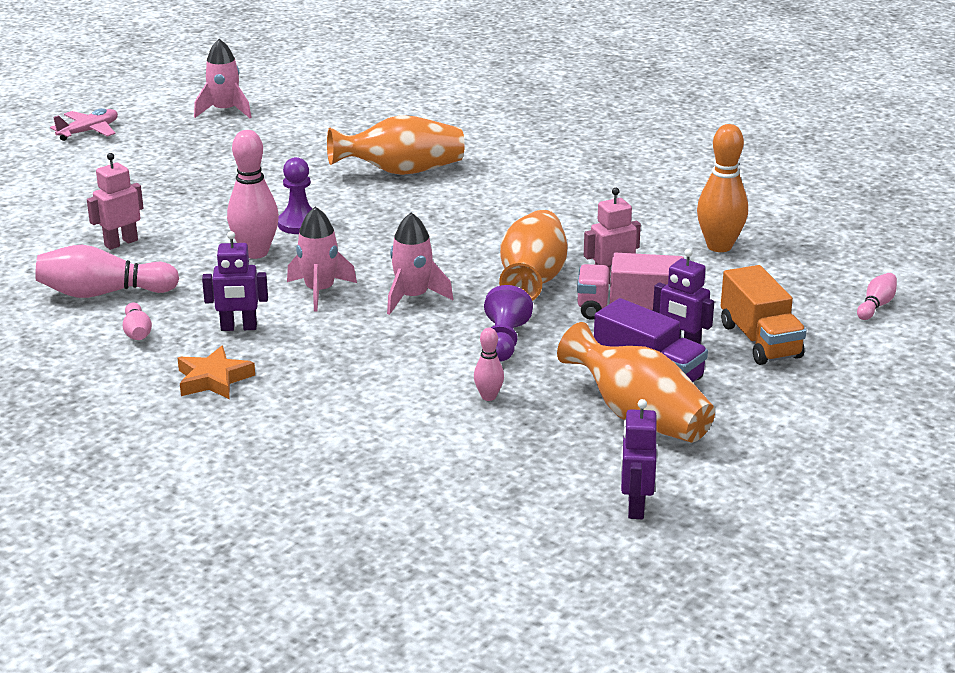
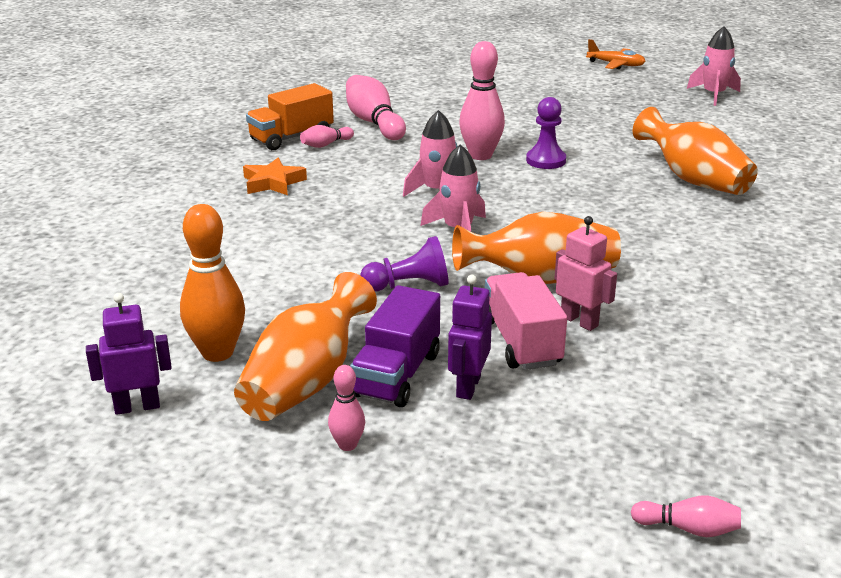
camera: 70 degrees right, 0 degrees up
pink plane [50,108,118,141] -> orange plane [586,39,646,69]
pink robot [87,153,143,250] -> none
purple robot [202,231,268,331] -> none
pink bowling pin [474,328,504,401] -> pink bowling pin moved to [328,365,365,451]
orange bowling pin [697,124,748,252] -> orange bowling pin moved to [180,204,245,362]
orange truck [721,265,806,365] -> orange truck moved to [246,83,334,150]

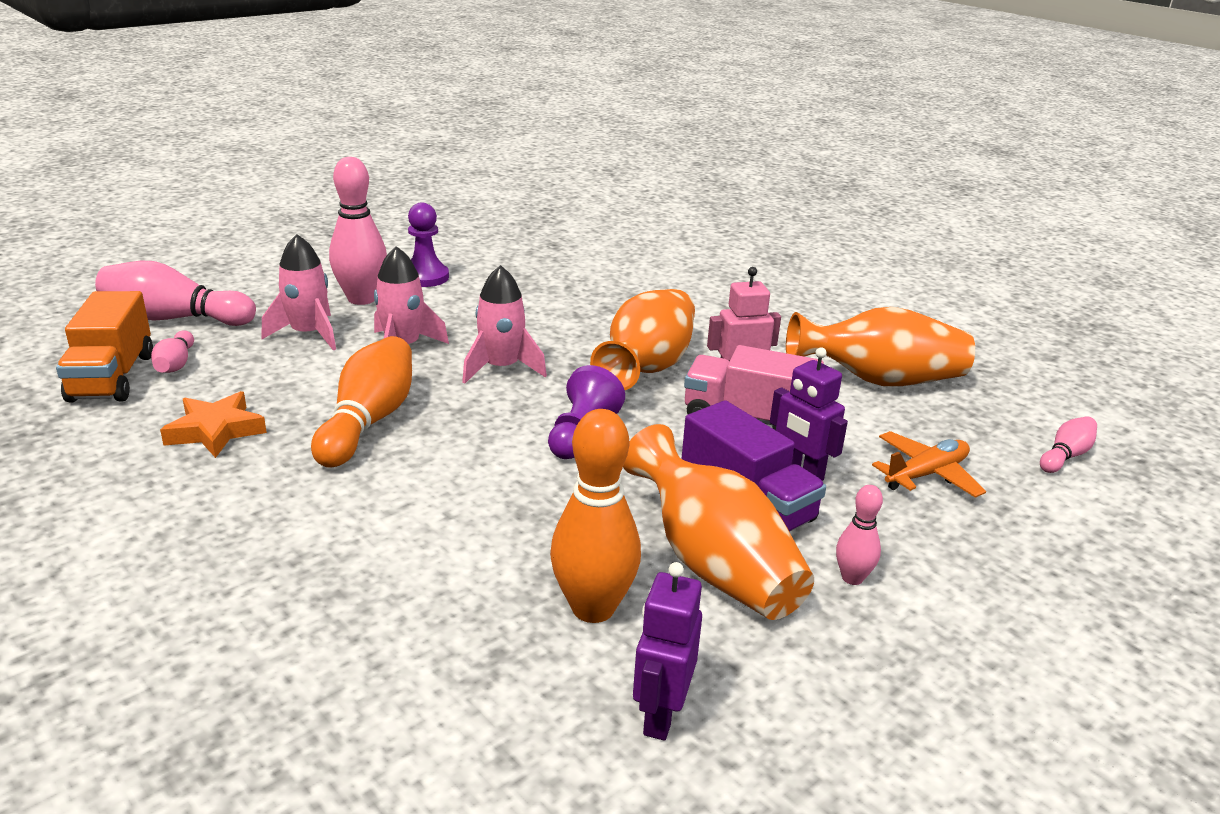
camera: 60 degrees left, 0 degrees up
orange plane [586,39,646,69] -> orange plane moved to [872,431,986,498]
orange vase [633,107,758,195] -> orange vase moved to [786,307,975,386]
pink rocket [687,26,741,106] -> pink rocket moved to [262,234,336,350]
none -> orange bowling pin [311,336,412,468]

